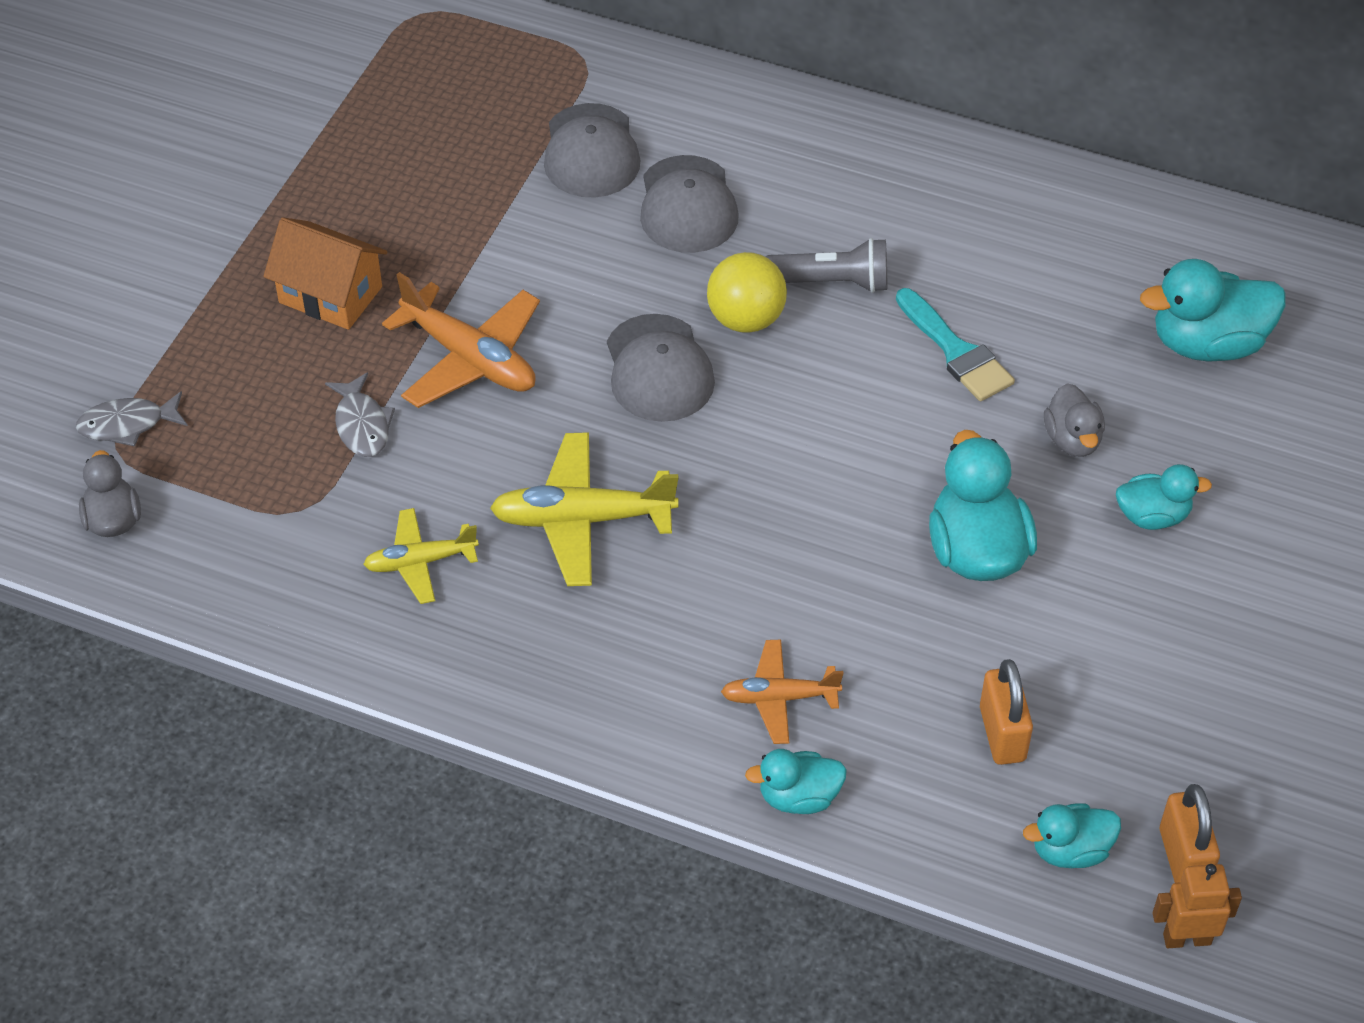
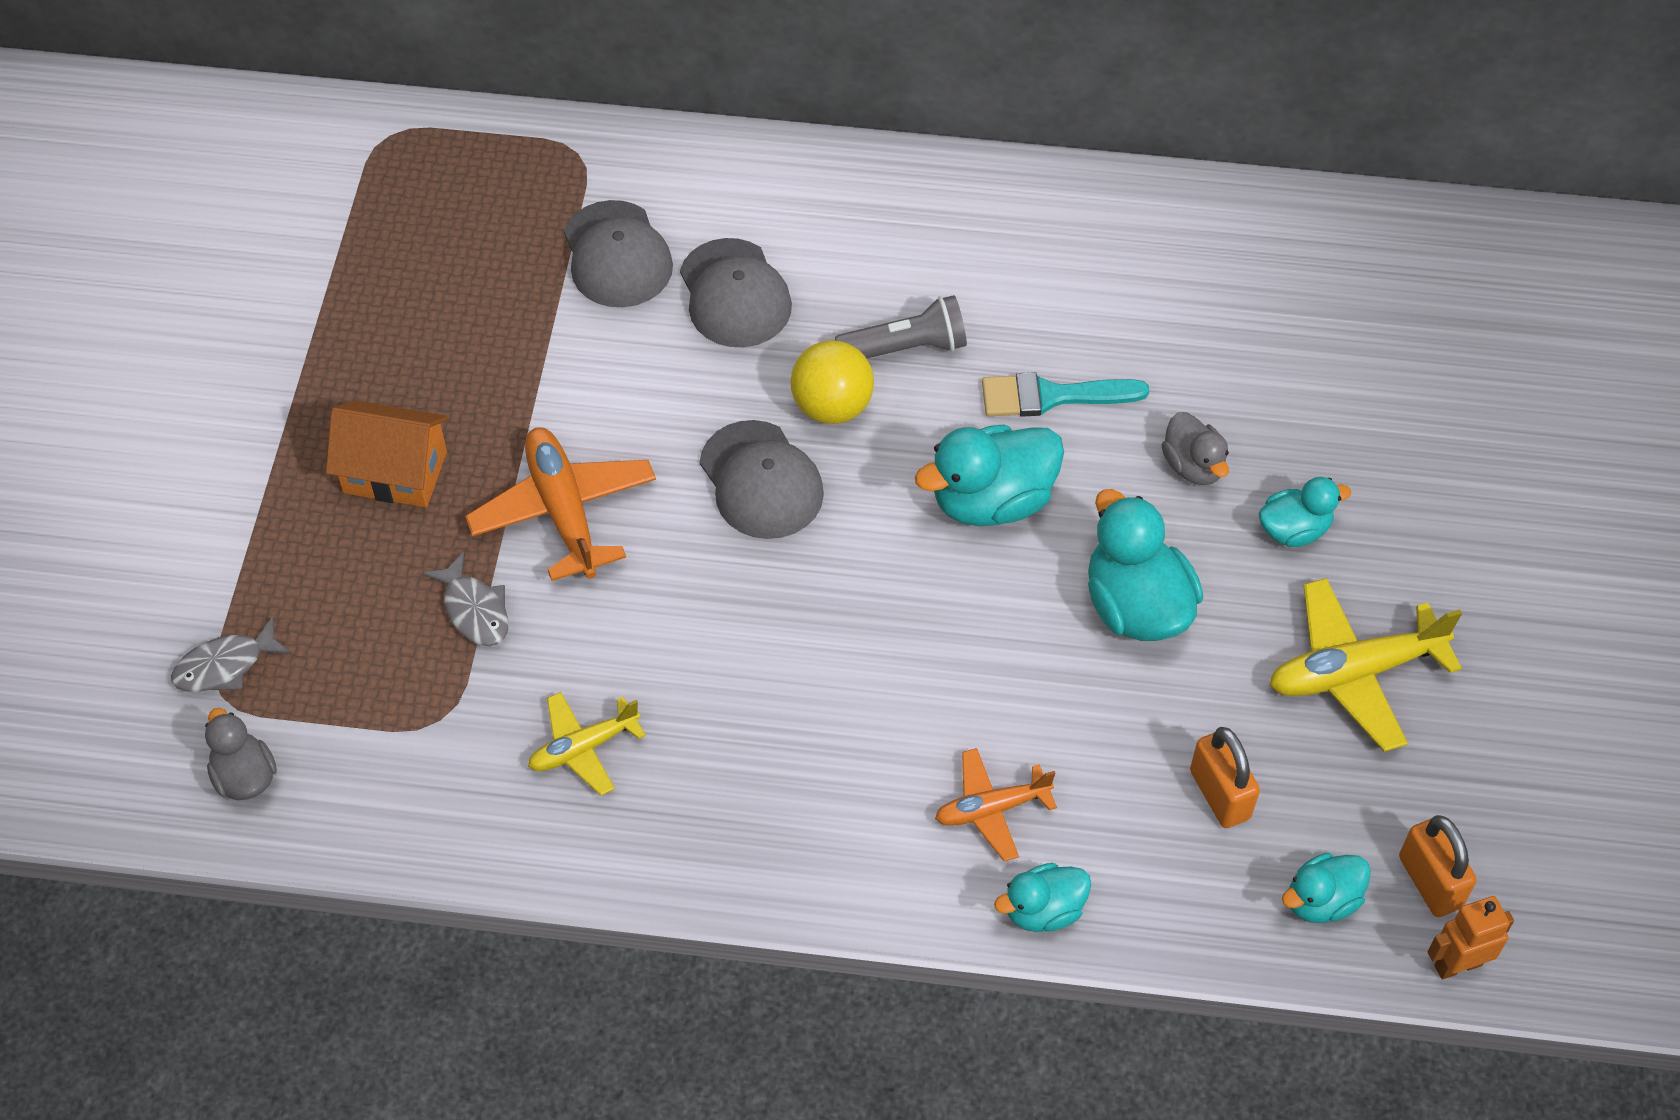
camera: 15 degrees left, 5 degrees up
orange plane [382,272,540,408] -> orange plane turned 135 degrees counterclockwise [465,427,656,581]
yellow plane [490,432,679,586] -> yellow plane moved to [1270,578,1462,752]
turquoise brush [896,288,1015,401] -> turquoise brush turned 135 degrees clockwise [982,372,1149,417]
turquoise duck [1140,259,1286,362] -> turquoise duck moved to [915,425,1064,526]

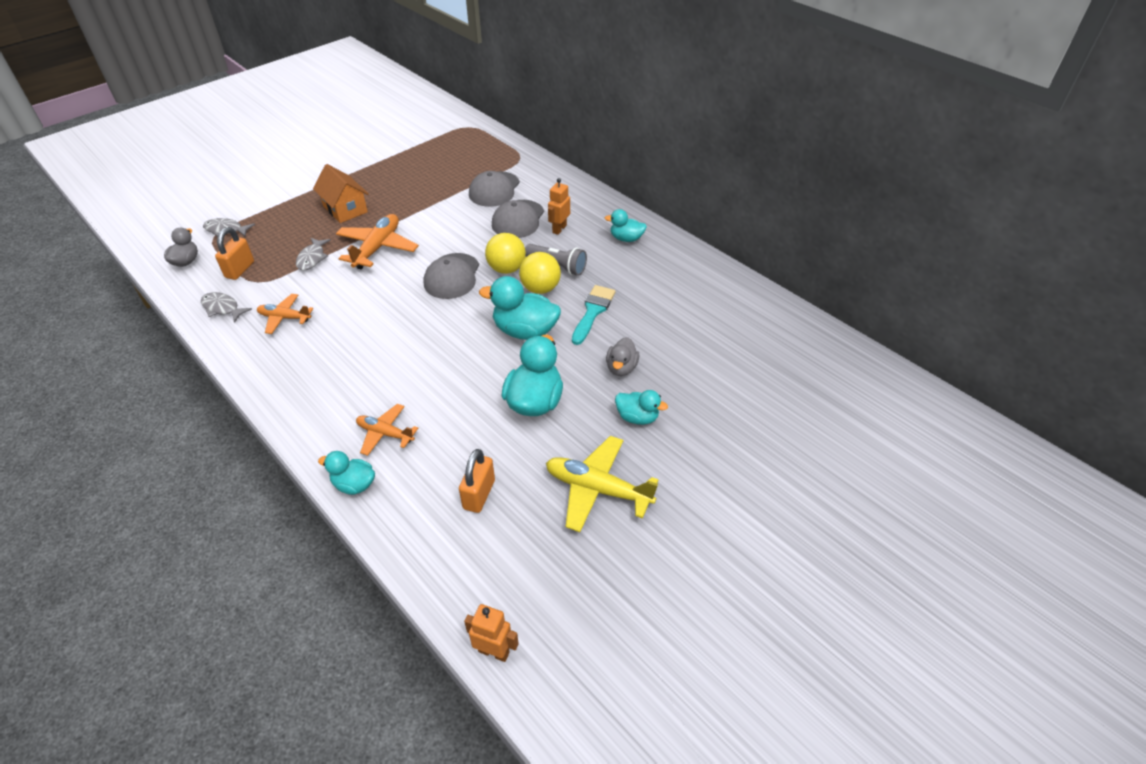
camera: 40 degrees right, 10 degrees down
yellow plane [528,692,646,796] -> orange plane [257,294,313,334]
turquoise brush [982,372,1149,417] -> turquoise brush turned 75 degrees clockwise [572,285,616,345]
turquoise duck [1282,853,1371,923] -> turquoise duck moved to [605,209,647,242]
orange padlock [1399,815,1477,917] -> orange padlock moved to [215,227,254,280]
none -> grey fish [201,292,252,323]
none -> yellow ball [519,252,561,294]
none -> orange robot [548,178,570,235]

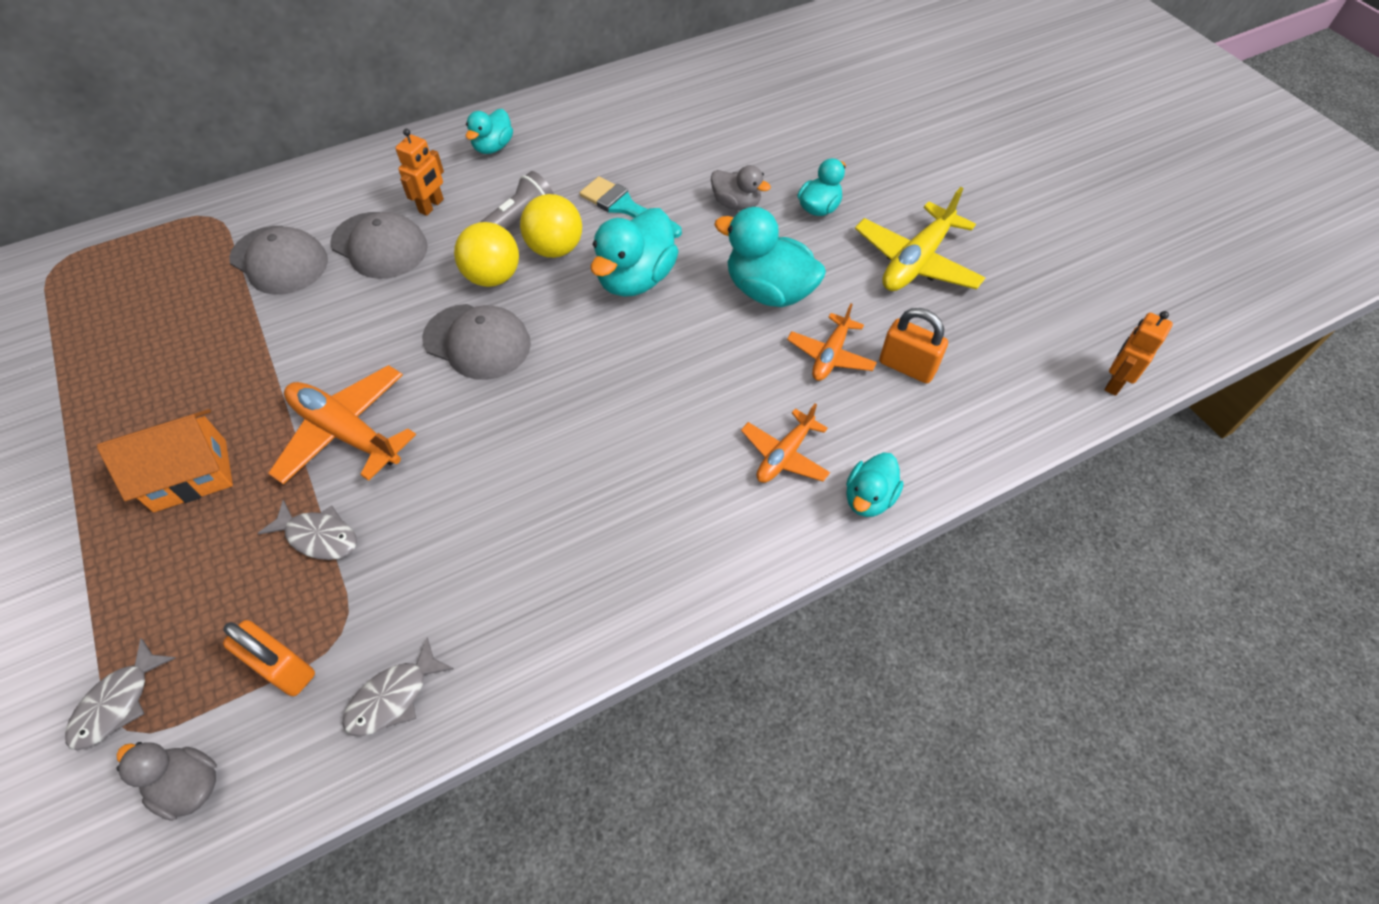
camera: 75 degrees left, 10 degrees up
orange plane [257,294,313,334] -> orange plane moved to [787,303,877,381]
orange robot [548,178,570,235] -> orange robot turned 105 degrees counterclockwise [395,129,444,216]

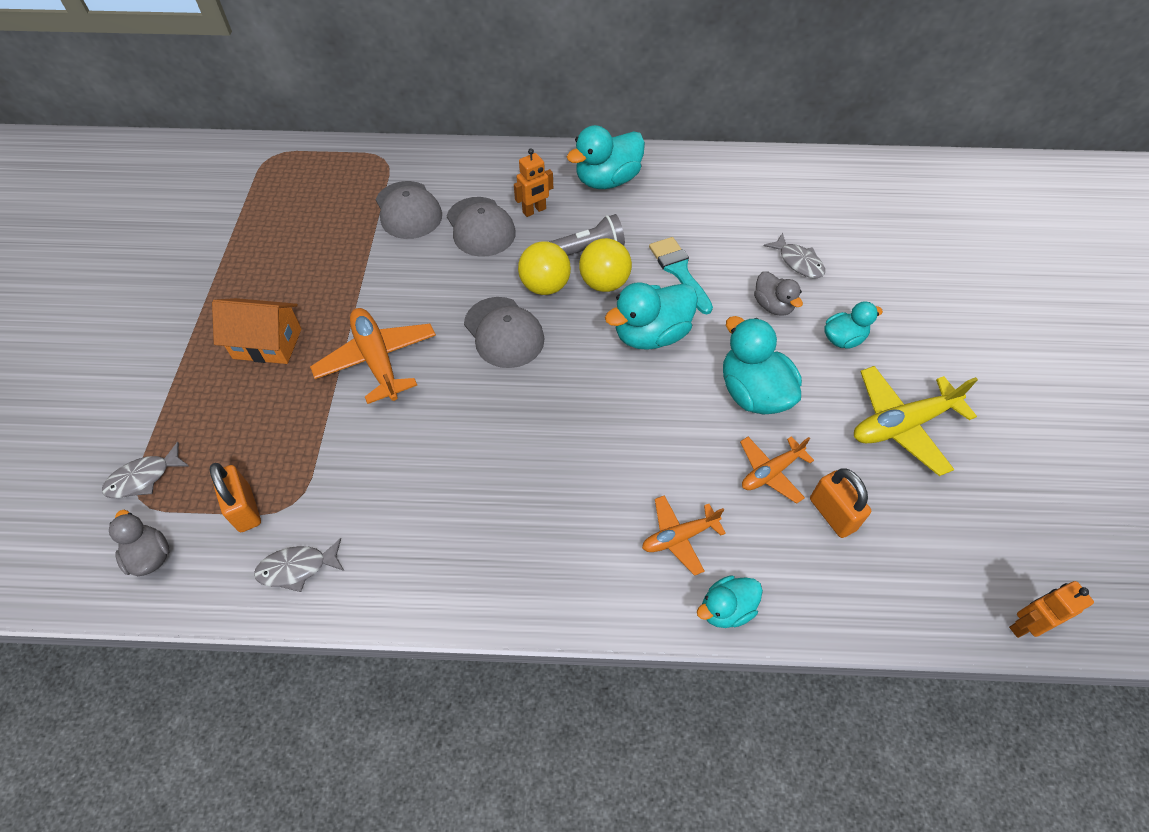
camera: 30 degrees right, 0 degrees up
grey fish [258,500,357,560] -> grey fish moved to [764,233,825,278]
turquoise duck [466,109,513,154] -> turquoise duck [567,125,645,189], size x1.70

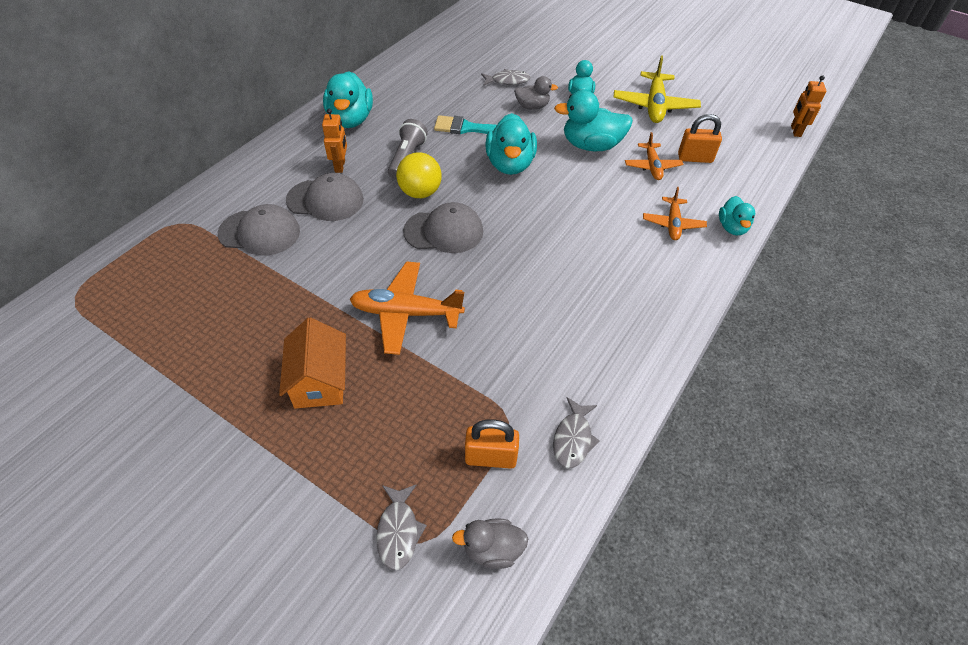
camera: 60 degrees left, 5 degrees down
orange house [212,298,301,364] -> orange house turned 45 degrees counterclockwise [279,317,346,409]
yellow ball [579,238,632,292] -> none

